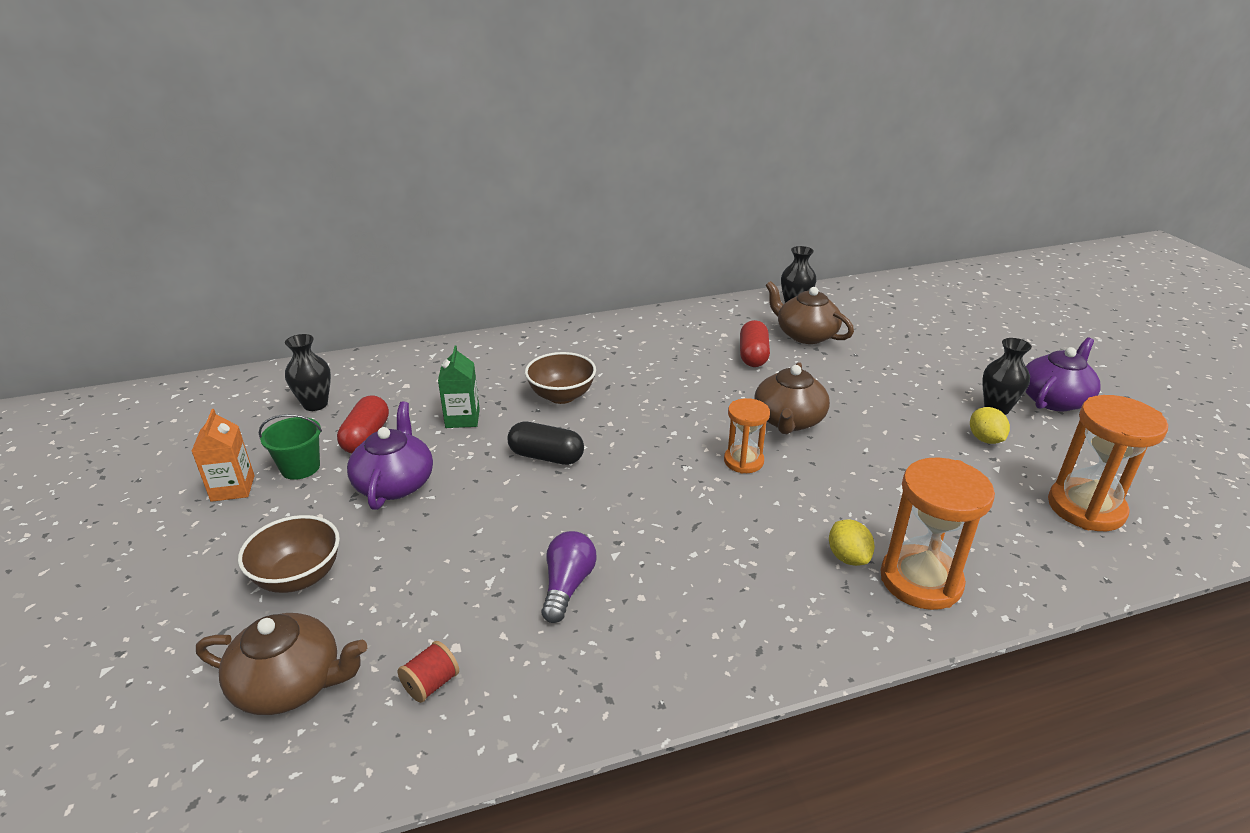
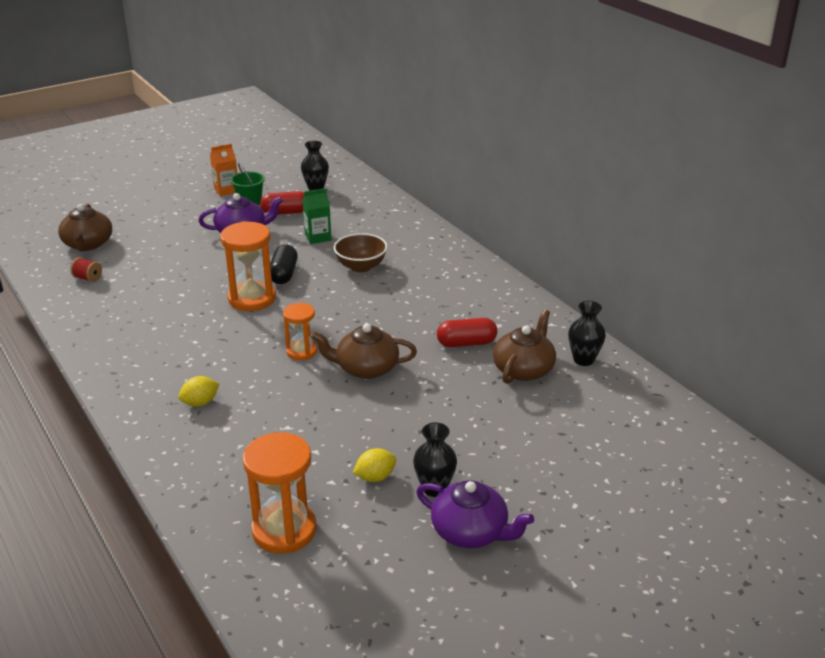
camera: 75 degrees right, 0 degrees up
brown bowl [238,515,340,593] -> none
purple light bulb [542,531,597,623] -> none
orange hourglass [881,457,995,610] -> orange hourglass moved to [220,221,276,311]

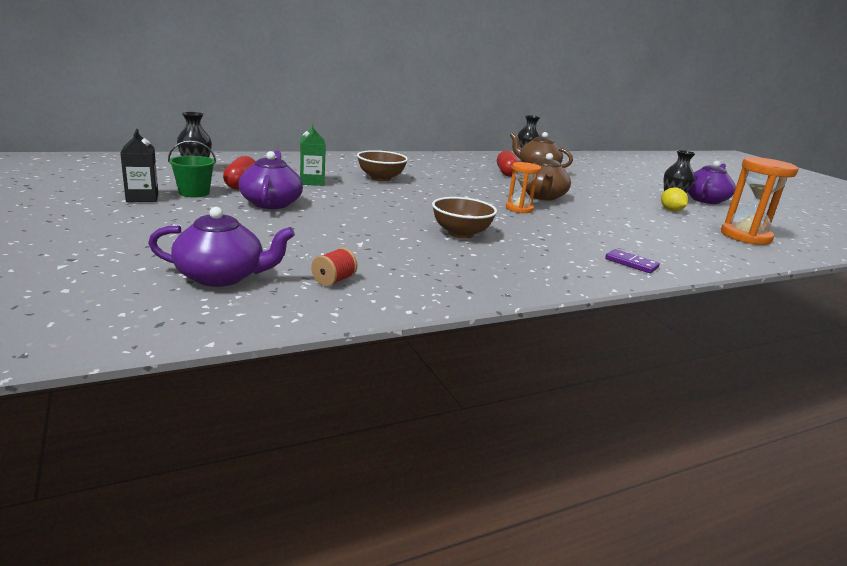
camera: 85 degrees left, 10 degrees down
brown teapot [58,204,112,252] -> purple teapot [148,207,295,287]
yellow lemon [178,376,219,407] -> none
orange carton [210,144,237,196] -> black carton [120,129,158,202]
orange hourglass [220,221,276,311] -> none
black capsule [270,244,298,284] -> none
none -> brown bowl [432,197,497,238]
none -> purple domino [605,249,660,273]

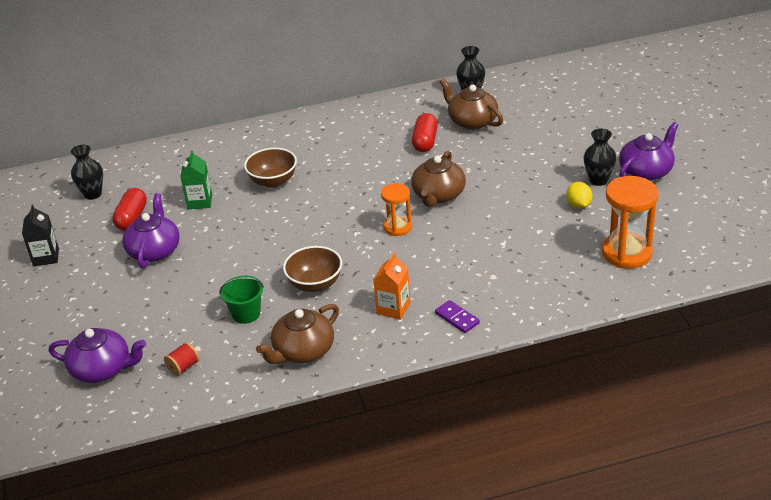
camera: 15 degrees right, 15 degrees up
green bucket [168,140,216,197] -> green bucket moved to [219,276,264,324]
none -> brown teapot [256,304,339,364]
none -> orange carton [373,253,410,320]

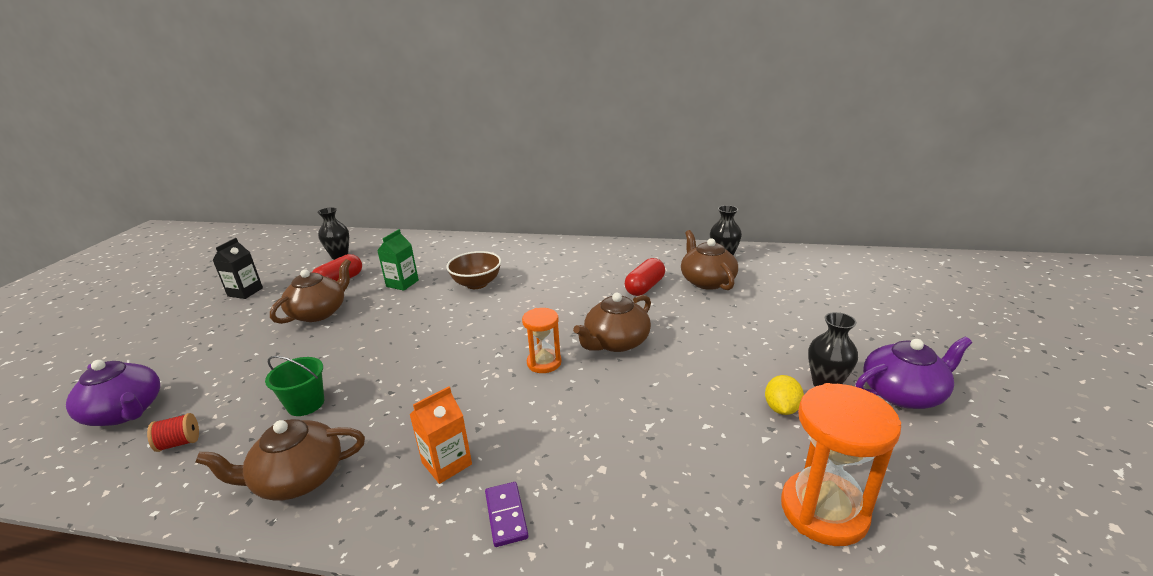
camera: 25 degrees right, 10 degrees down
purple teapot [122,193,180,268] -> brown teapot [270,259,351,324]
brown bowl [283,246,342,292] -> none

